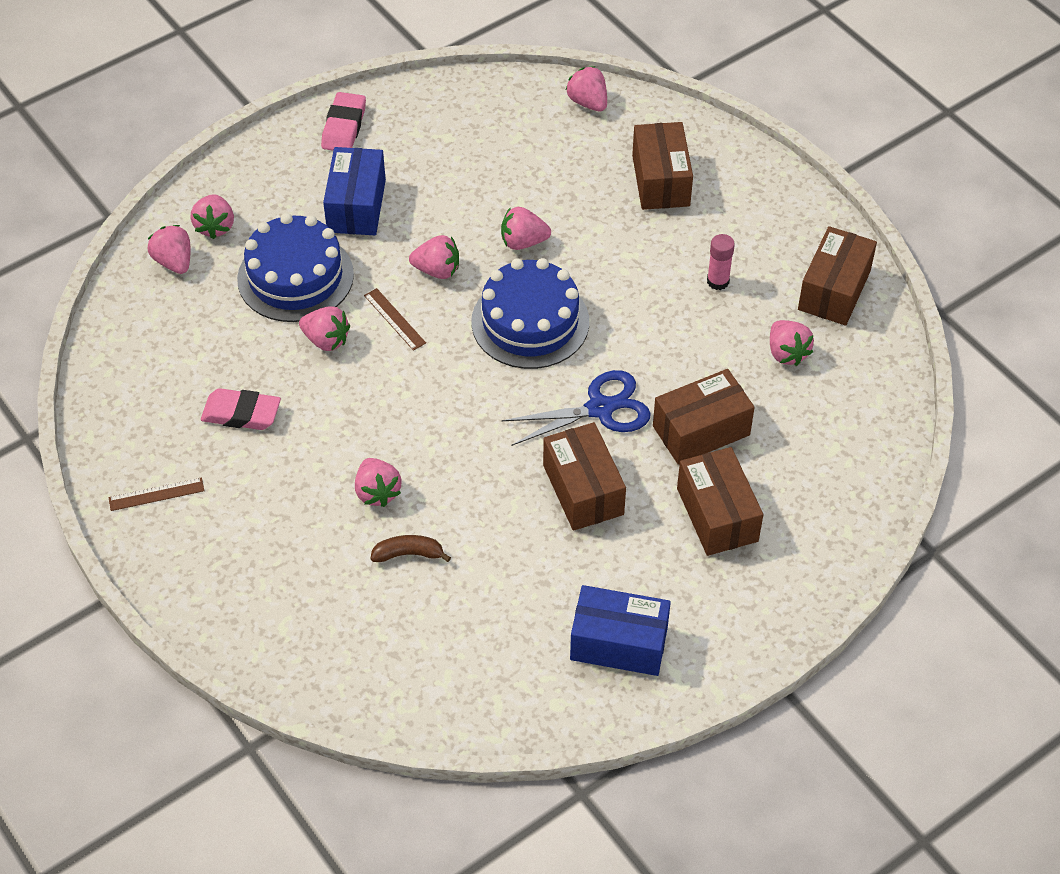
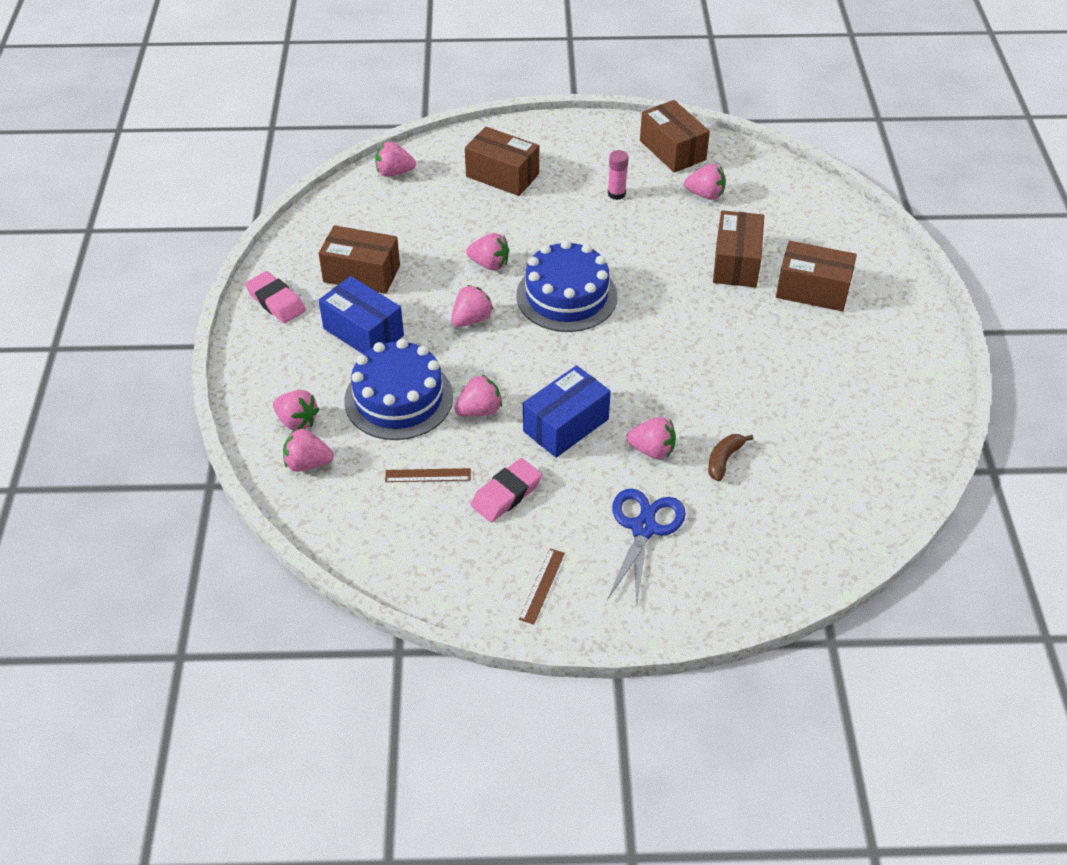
camera: 55 degrees left, 5 degrees down
brown ruler [364,288,426,351] -> brown ruler moved to [385,468,471,482]
pink strawberry [501,207,551,250] -> pink strawberry turned 105 degrees counterclockwise [466,233,509,271]
blue scissors [502,370,651,446] -> blue scissors moved to [607,488,686,604]
brown box [543,422,626,531] -> brown box moved to [318,225,400,294]
blue box [570,585,671,676] -> blue box moved to [523,365,611,458]

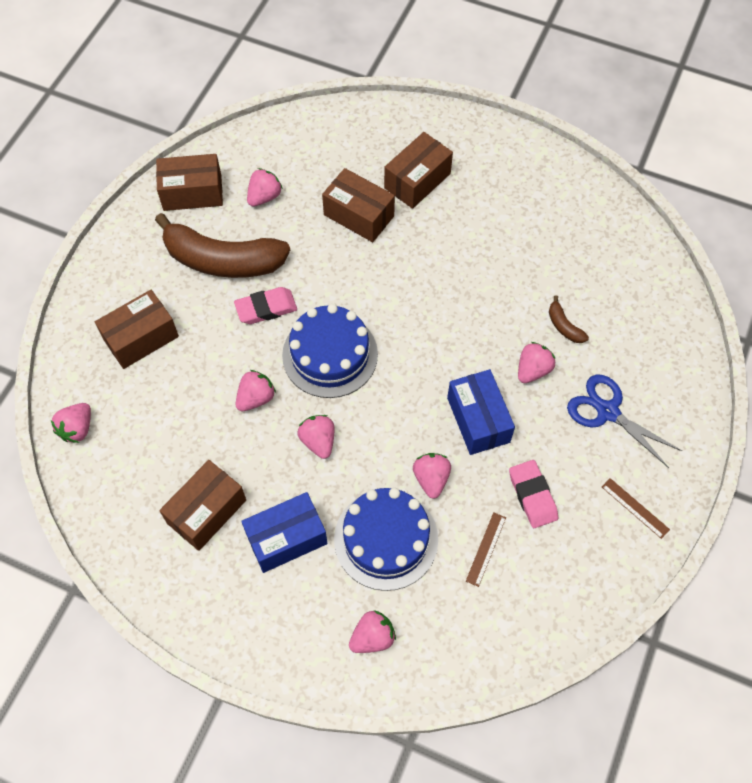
camera: 65 degrees left, 15 degrees up
pink eraser [245,271,306,323] -> pink eraser moved to [234,287,297,324]
pink strawberry [283,429,334,472] -> none
pink glue stick [608,150,629,200] -> brown banana [155,213,290,278]

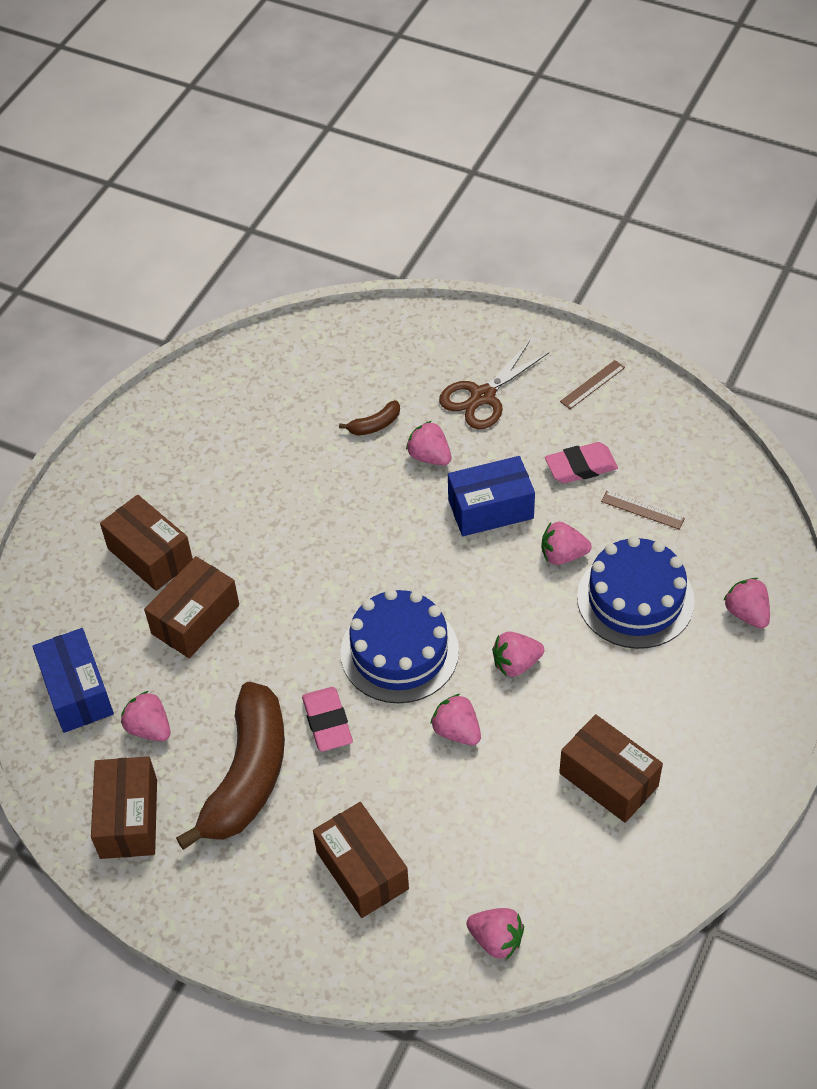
camera: 85 degrees left, 10 degrees down
blue box [241,492,328,573] -> blue box moved to [32,628,114,733]
blue scissors [567,375,682,468] -> brown scissors [439,341,549,429]

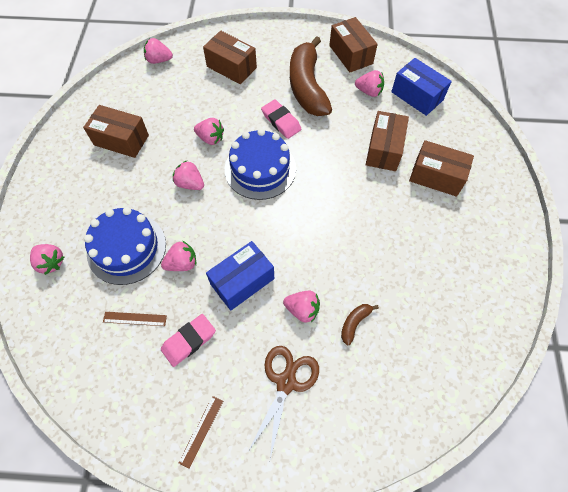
camera: 155 degrees right, 10 degrees up
pink strawberry [492,632,544,677] -> pink strawberry turned 105 degrees counterclockwise [173,161,204,190]

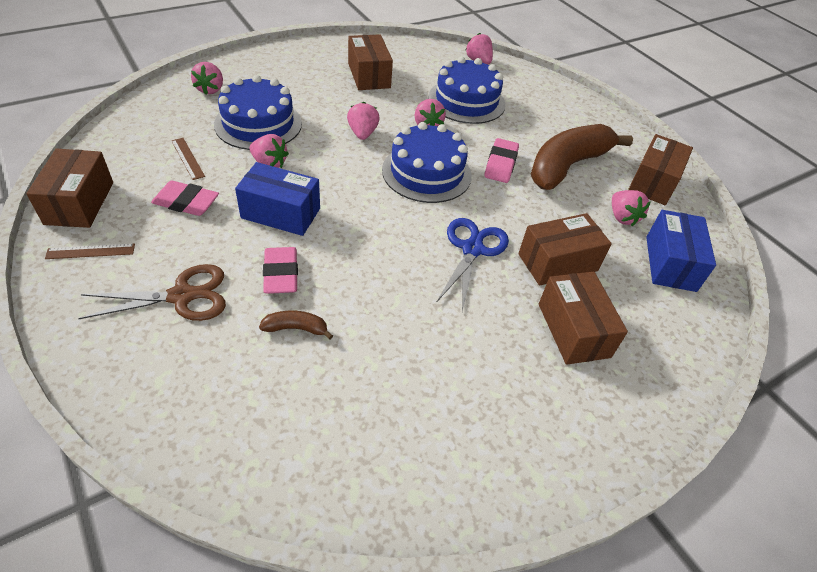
camera: 50 degrees right, 15 degrees down
brown box [203,30,257,84] -> brown box moved to [26,149,113,228]
pink strawberry [283,291,320,323] -> pink eraser [263,247,298,294]
none -> blue cake [428,57,506,124]
none -> blue scissors [436,218,509,312]

